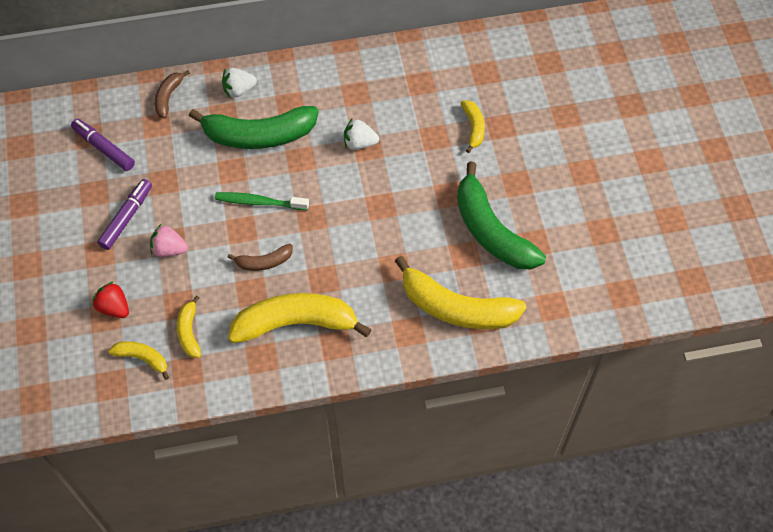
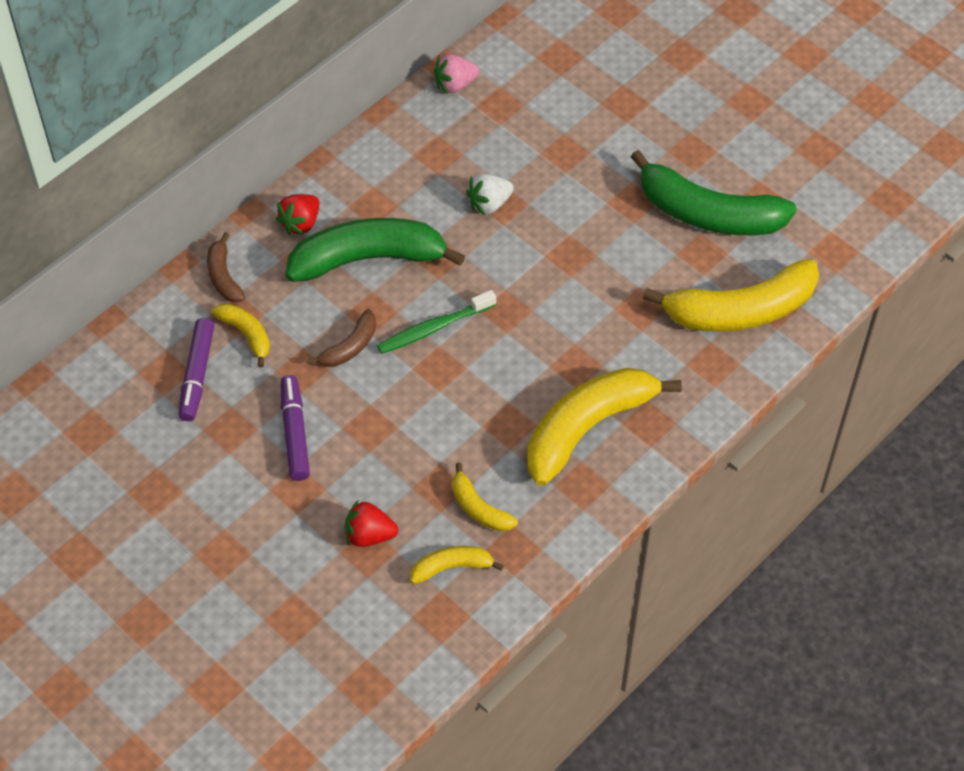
camera: 35 degrees left, 5 degrees down
purple marker [71,119,135,171] -> purple marker turned 90 degrees counterclockwise [178,318,214,421]
pink strawberry [150,224,188,257] -> pink strawberry moved to [434,54,479,94]
green banana [189,106,319,149] -> green banana turned 150 degrees counterclockwise [286,218,465,282]
white strawberry [222,68,257,98] -> red strawberry [276,194,319,235]
brown banana [228,244,293,271] -> brown banana moved to [307,309,376,367]
yellow banana [461,100,485,153] -> yellow banana moved to [212,303,270,368]

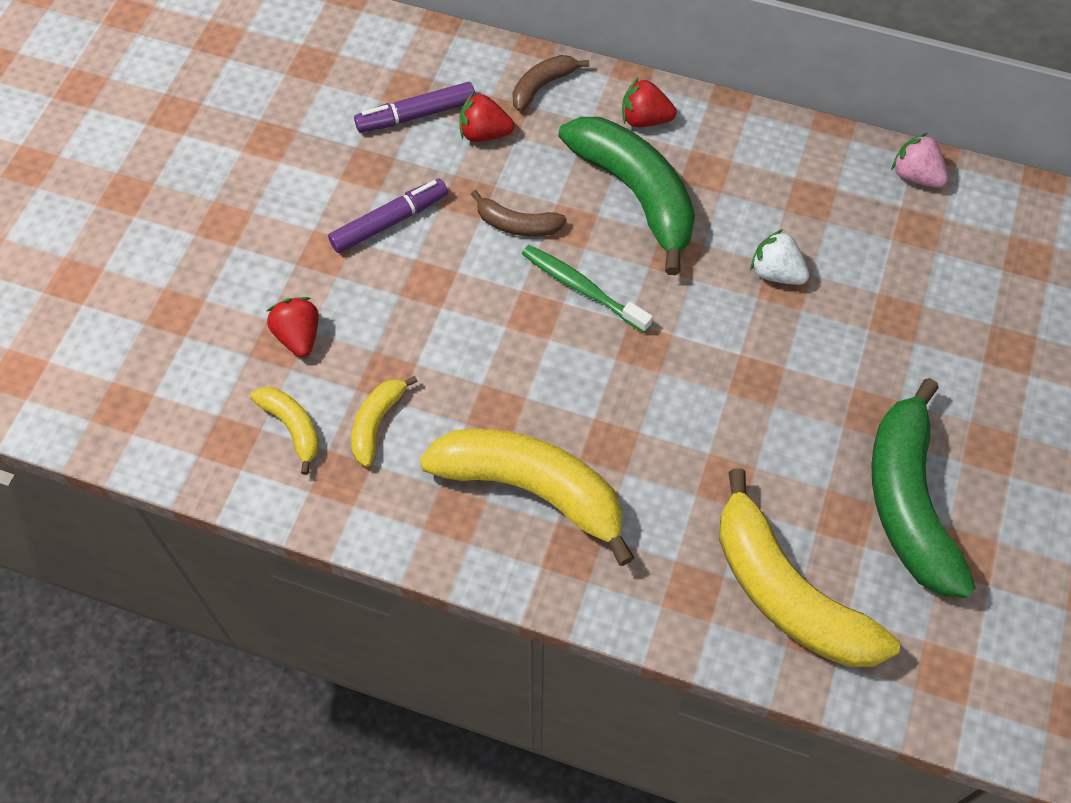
camera: 65 degrees right, 5 degrees up
yellow banana [212,303,270,368] -> red strawberry [459,92,515,142]

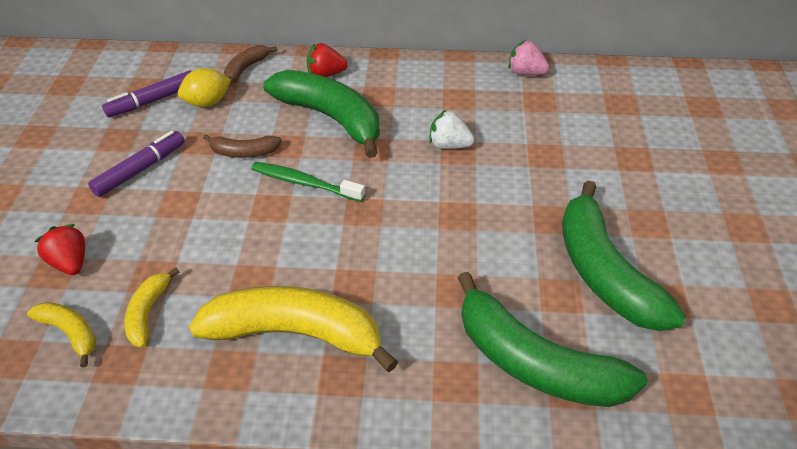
camera: 15 degrees left, 15 degrees down
red strawberry [459,92,515,142] -> yellow lemon [178,68,231,107]
yellow banana [719,469,900,667] -> green banana [458,272,648,407]

